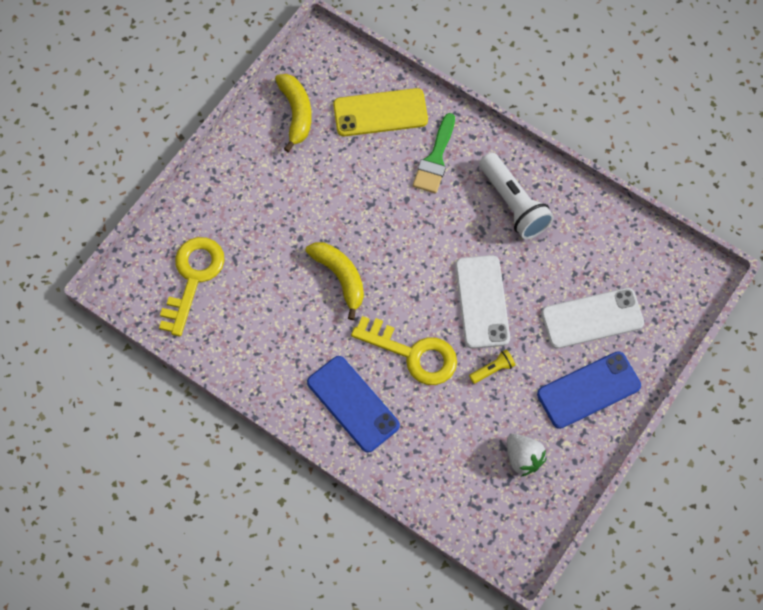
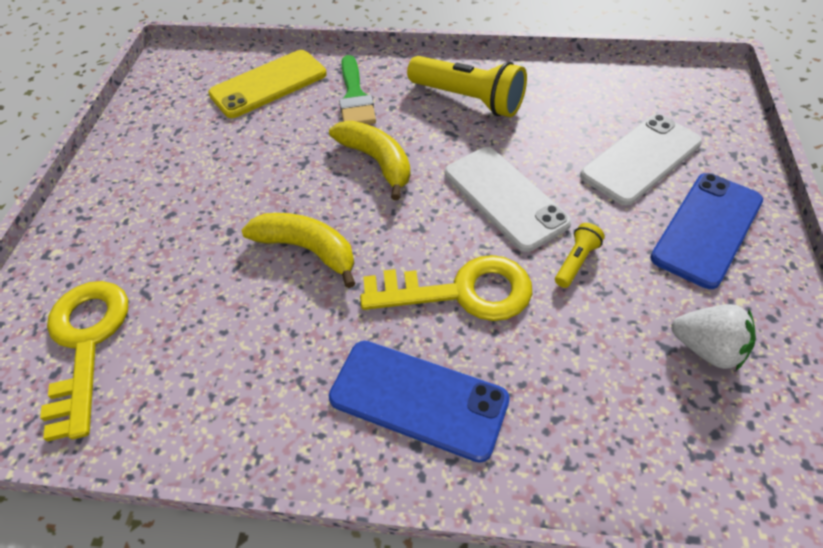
camera: 25 degrees left, 15 degrees down
yellow banana [275,74,312,152] -> yellow banana moved to [329,121,411,200]
white flashlight [479,153,554,239] -> yellow flashlight [407,56,527,117]

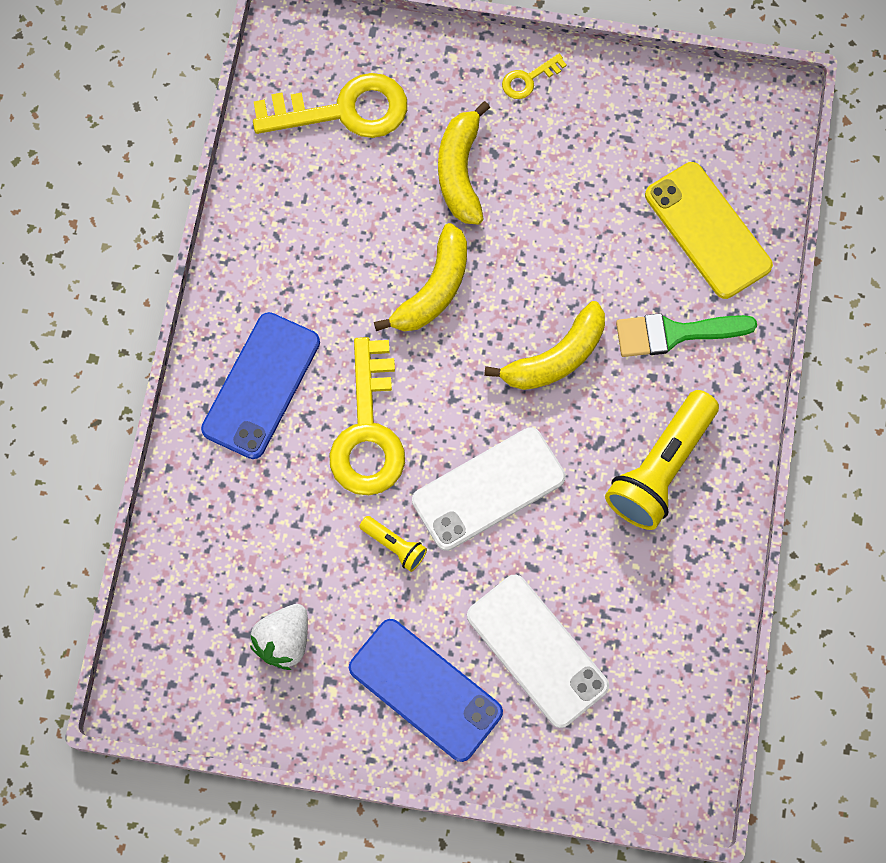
camera: 90 degrees right, 20 degrees up
none -> yellow banana [438,101,490,225]
none -> yellow key [502,54,567,99]

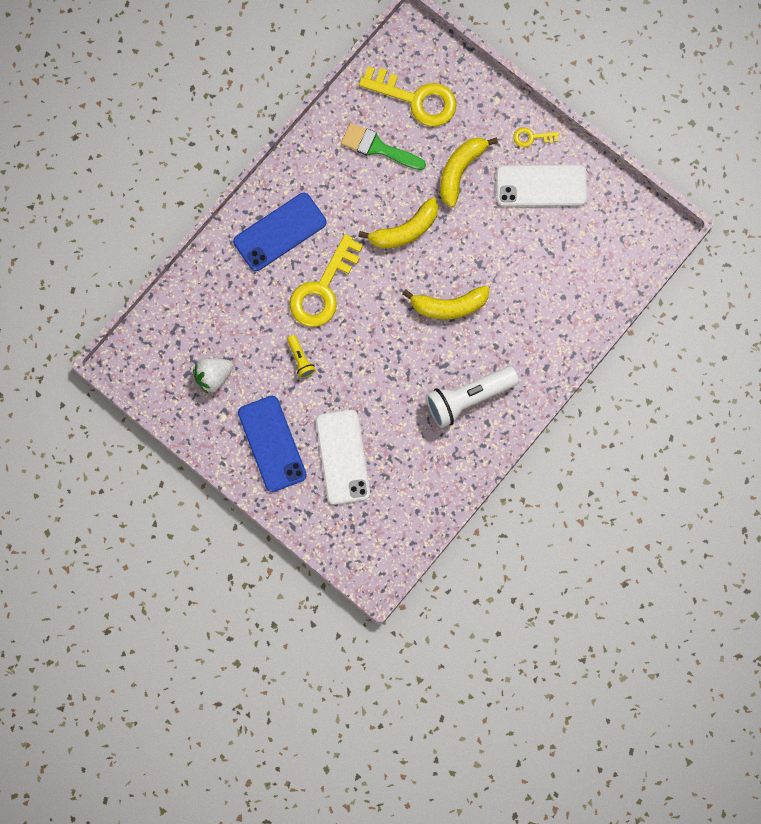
camera: 30 degrees right, 5 degrees up
white phone [412,427,566,551] -> white phone moved to [496,165,587,207]
yellow flashlight [605,390,719,530] -> white flashlight [426,366,519,428]
green brush [616,313,757,357] -> green brush moved to [341,123,426,170]
yellow phone [645,162,773,299] -> none

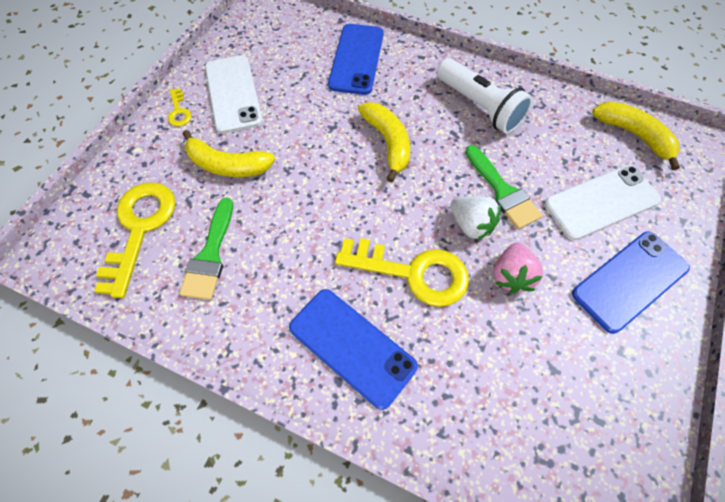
camera: 105 degrees left, 15 degrees down
white strawberry [193,358,233,393] -> white strawberry moved to [451,196,501,241]
yellow flashlight [287,335,316,378] -> pink strawberry [493,243,543,294]
yellow banana [358,198,438,248] -> yellow banana moved to [592,101,680,170]
none -> blue phone [328,24,384,95]
none -> green brush [465,145,543,229]

